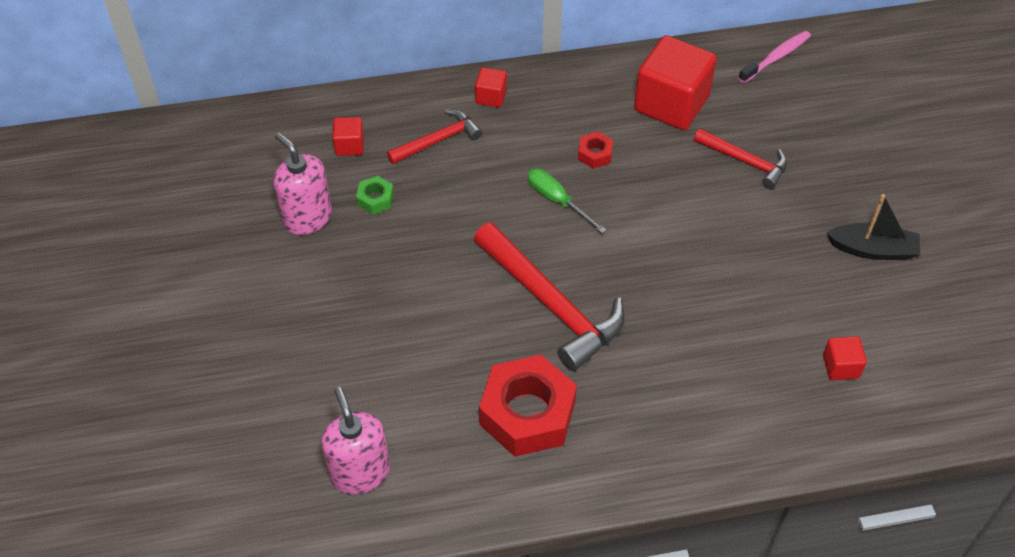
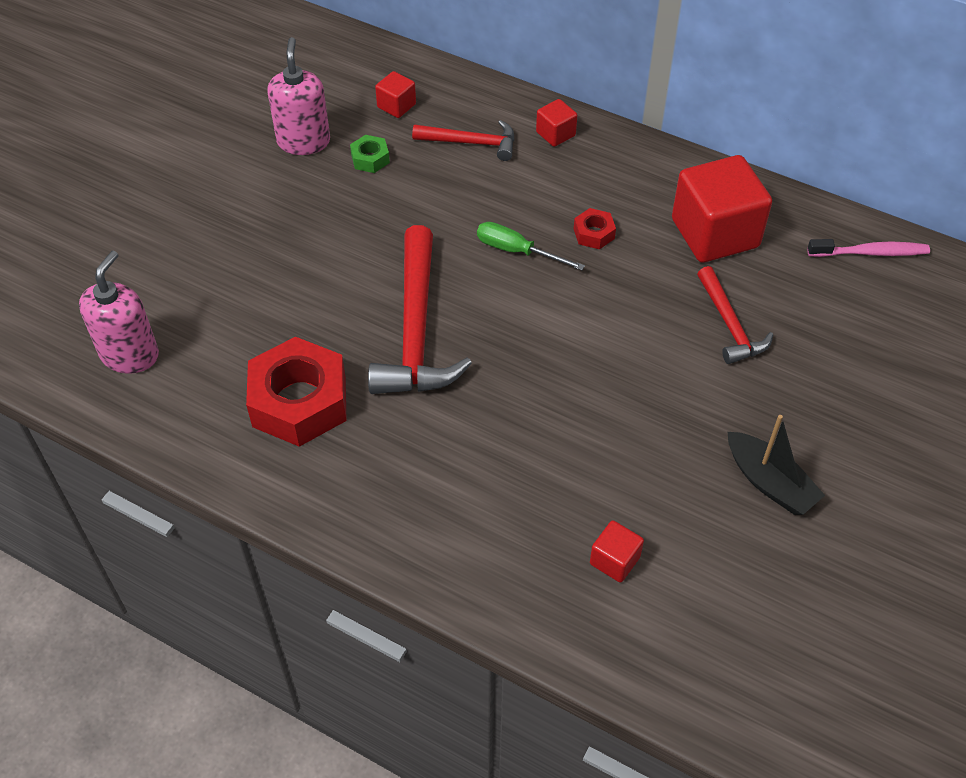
camera: 40 degrees right, 0 degrees up
green screwdriver [528,168,606,234] -> green screwdriver turned 60 degrees counterclockwise [477,222,585,270]

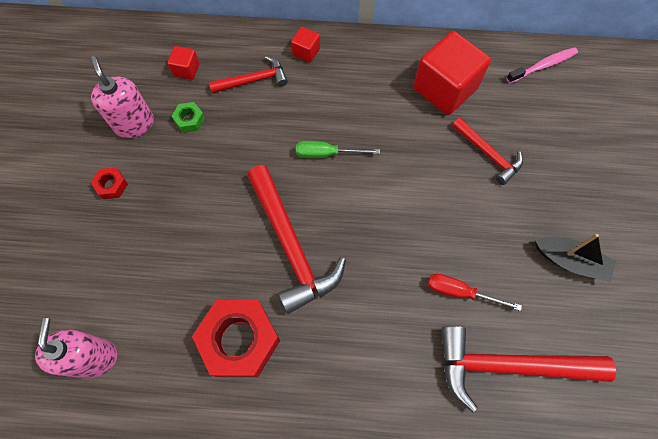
camera: 25 degrees left, 15 degrees up
red nut [574,208,616,249] -> red nut moved to [91,167,128,199]
red cube [590,520,644,582] -> red hammer [441,326,616,412]
none -> red screwdriver [428,274,522,311]

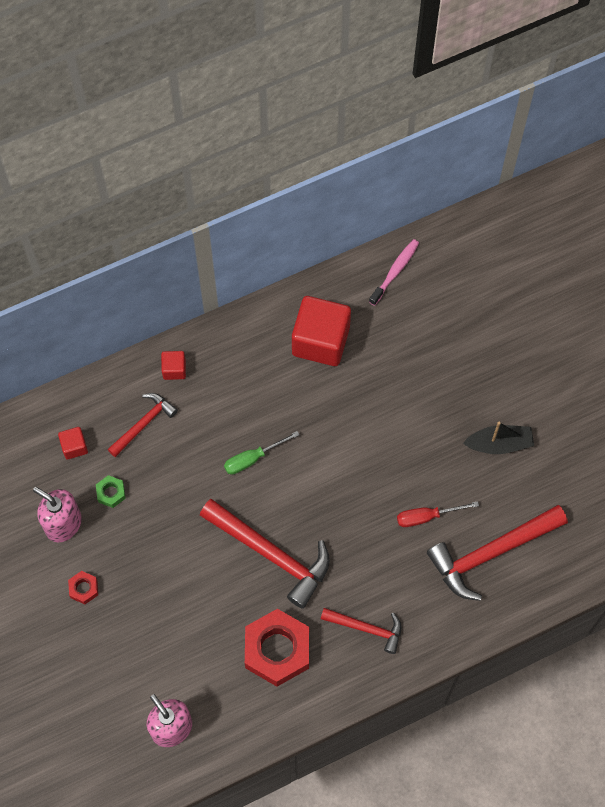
camera: 30 degrees left, 0 degrees up
red hammer [452,118,523,185] -> red hammer moved to [321,608,402,654]

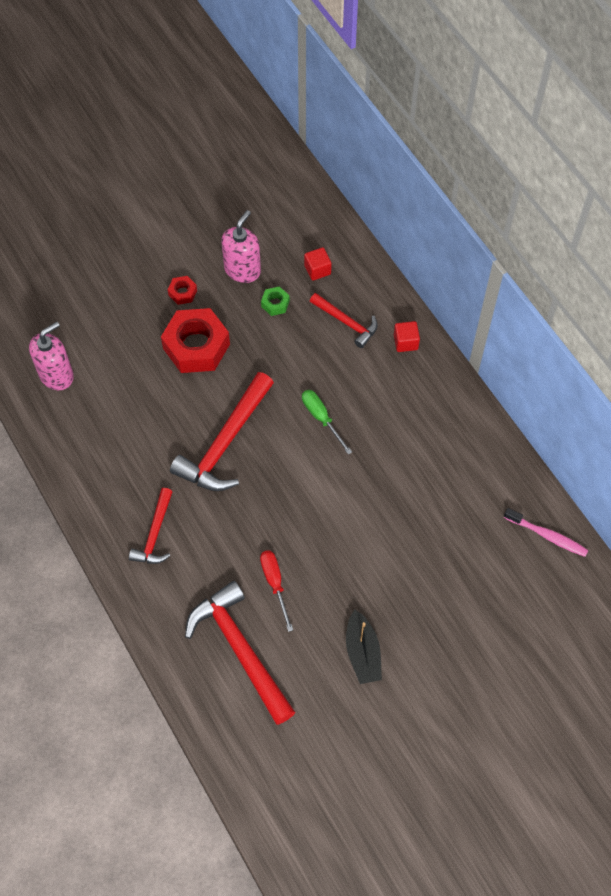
camera: 85 degrees right, 5 degrees down
red nut [245,609,309,687] -> red nut moved to [161,308,230,373]
red cube [292,296,351,366] -> none

